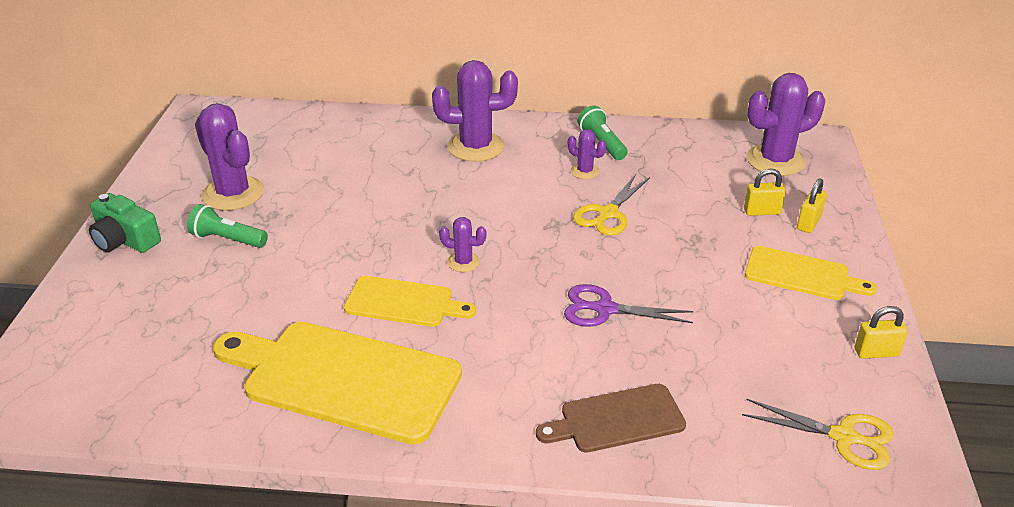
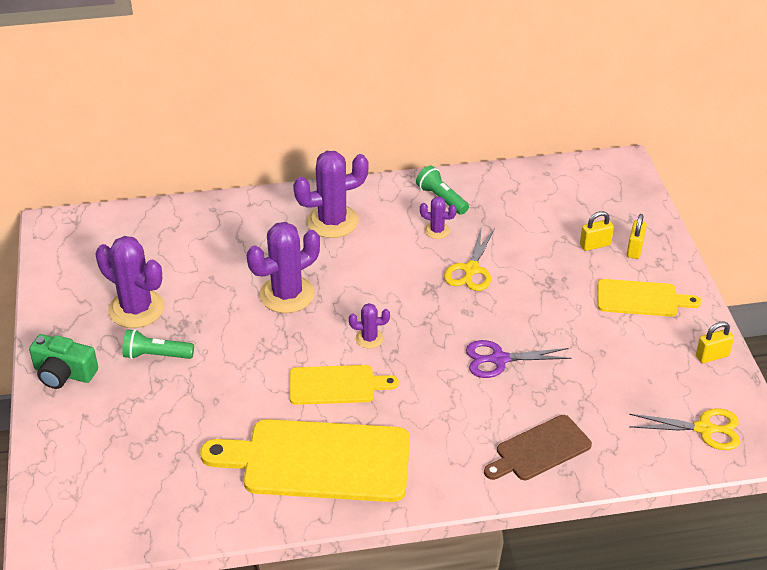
camera: 15 degrees left, 5 degrees up
purple cactus [747,73,825,176] -> purple cactus moved to [247,222,320,313]

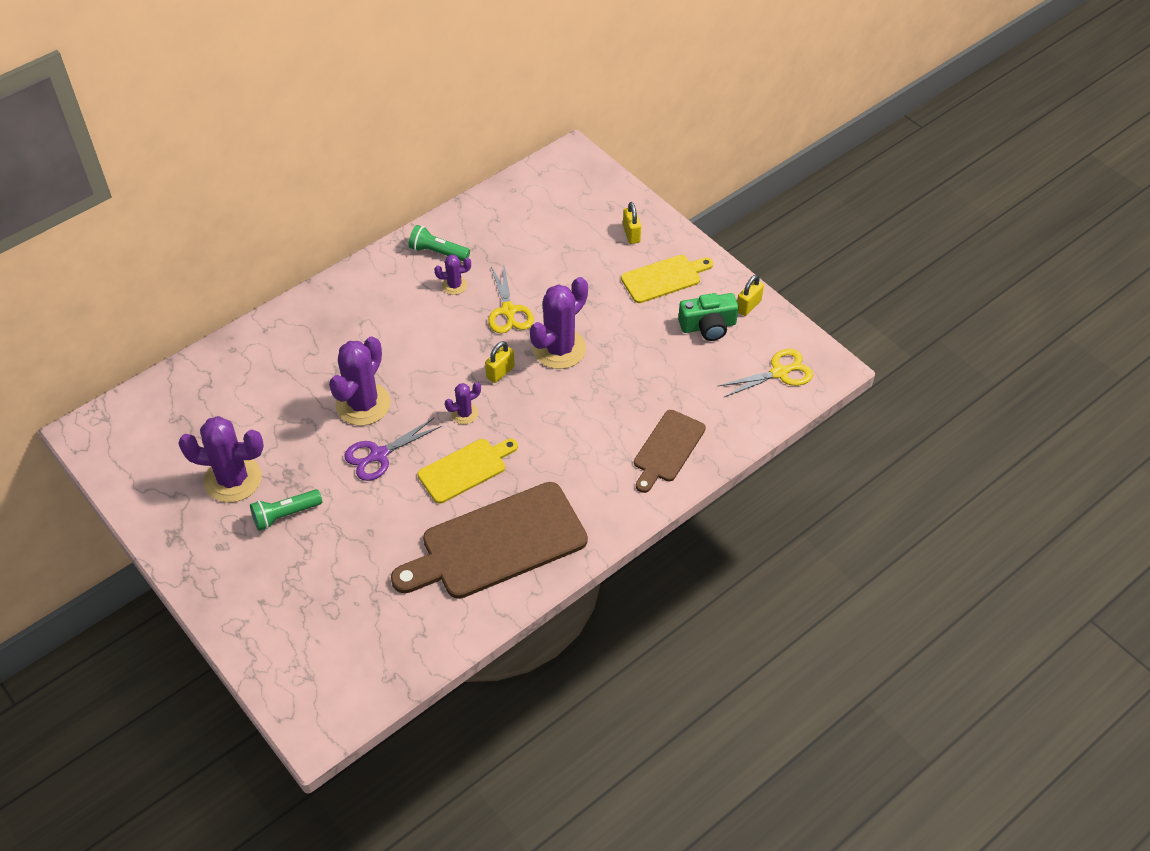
camera: 30 degrees left, 10 degrees up
green camera [29,334,98,389] -> green camera moved to [678,293,739,341]
yellow cutting board [200,419,410,502] -> brown cutting board [391,482,588,599]
purple cactus [293,151,369,238] -> purple cactus moved to [530,277,588,369]
purple scissors [466,340,571,378] -> purple scissors moved to [344,418,442,481]
yellow padlock [580,211,614,251] -> yellow padlock moved to [485,341,515,383]

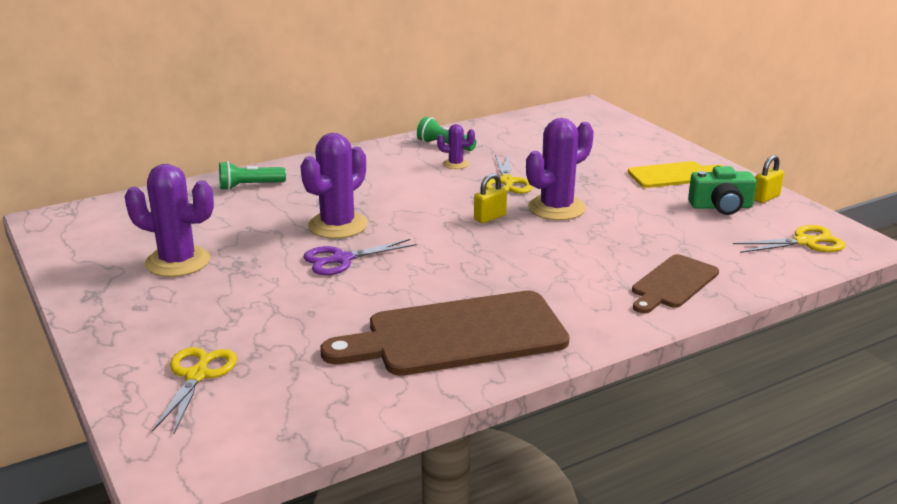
camera: 10 degrees right, 25 degrees down
green flashlight [250,489,322,531] -> green flashlight moved to [219,161,286,190]
yellow cutting board [418,439,518,504] -> none
purple cactus [445,382,481,424] -> none
yellow padlock [623,202,641,244] -> none
none -> yellow scissors [152,347,237,434]

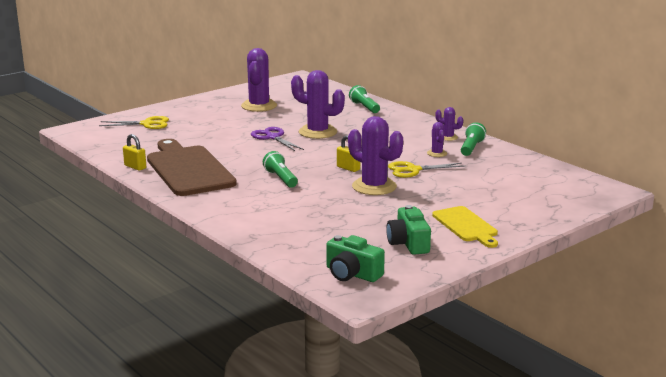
camera: 80 degrees right, 5 degrees down
brown cutting board [632,254,719,313] -> none
yellow scissors [733,225,846,253] -> green camera [326,235,385,282]
yellow padlock [754,155,784,203] -> yellow padlock moved to [123,134,146,171]
none -> green flashlight [263,151,298,188]
none -> purple cactus [435,107,463,141]

